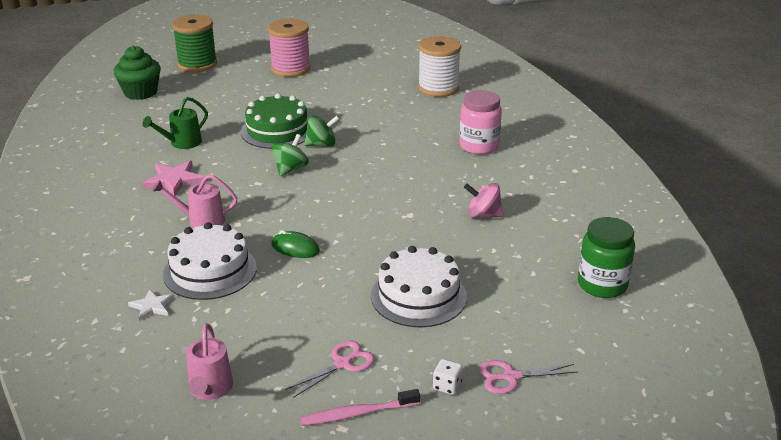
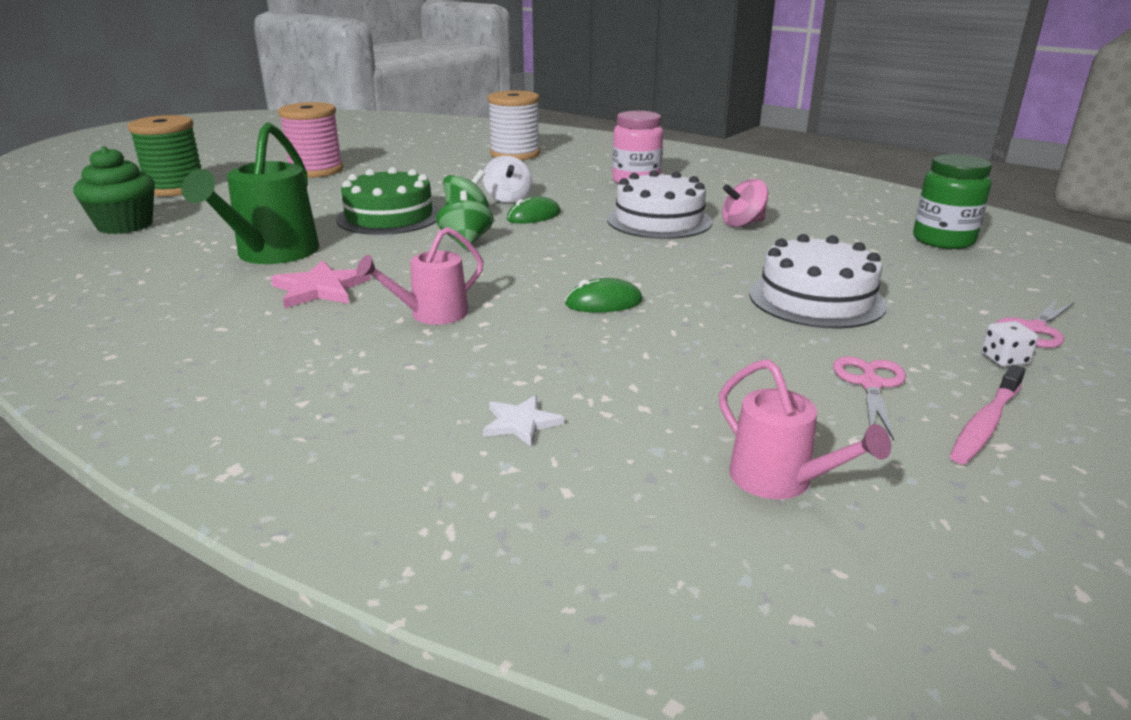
camera: 35 degrees left, 5 degrees down
green watering can [143,97,208,149] -> green watering can [181,122,319,264], size x1.67
white cake [163,222,257,300] -> white cake moved to [607,170,713,239]
none -> white spinning top [483,156,532,203]
none -> green mouse [507,196,560,224]

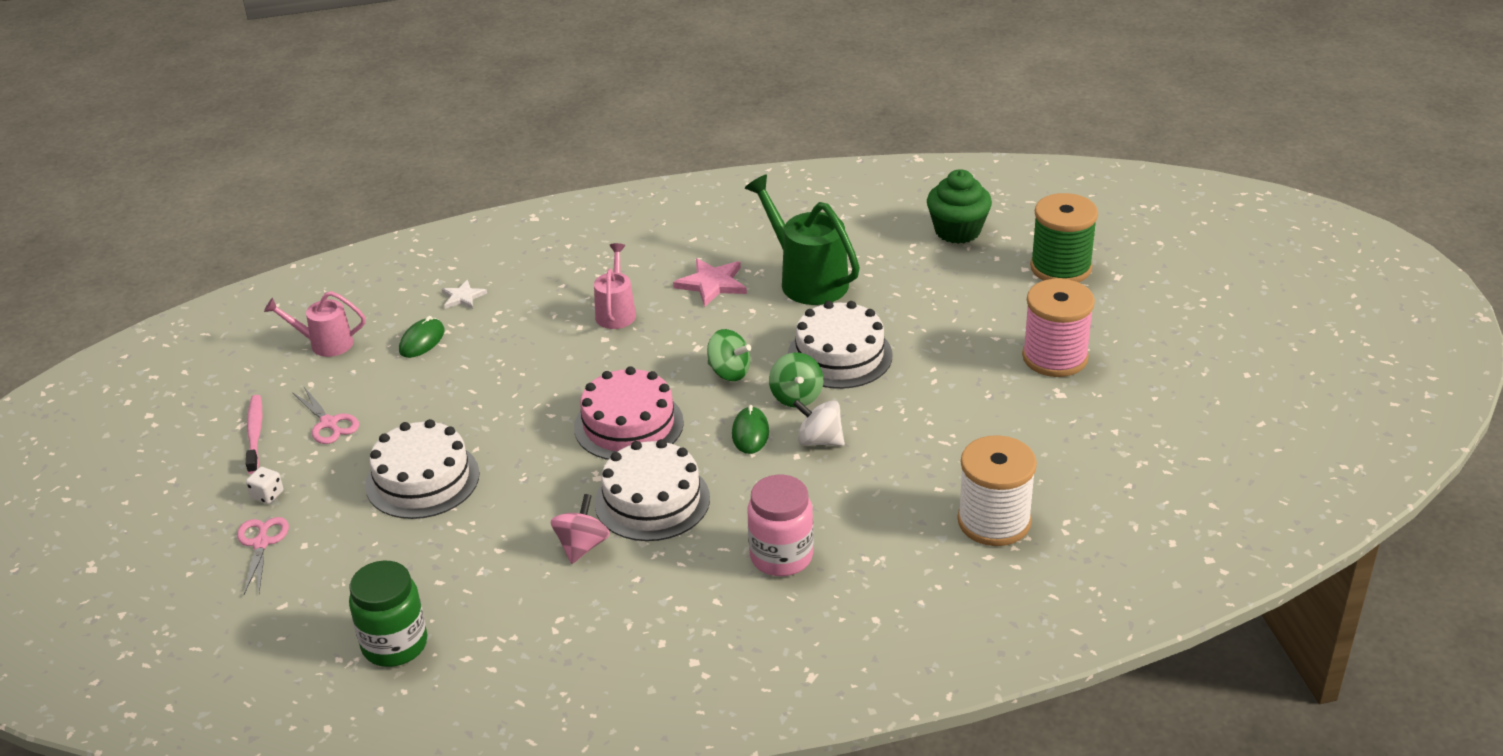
camera: 130 degrees right, 10 degrees up
green cake [336,167,440,235] -> white cake [788,301,893,389]
green mouse [565,278,642,312] -> green mouse moved to [399,316,445,358]
none -> pink cake [574,366,684,460]

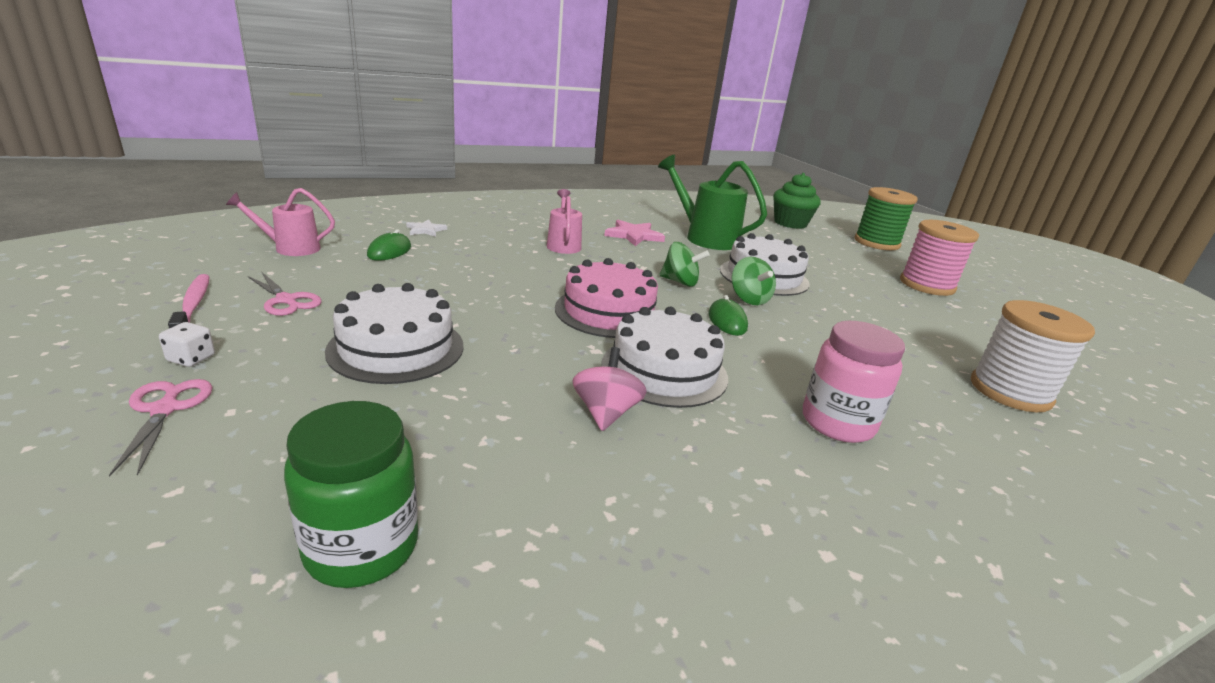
camera: 15 degrees left, 10 degrees down
white spinning top [793,399,845,446] -> none

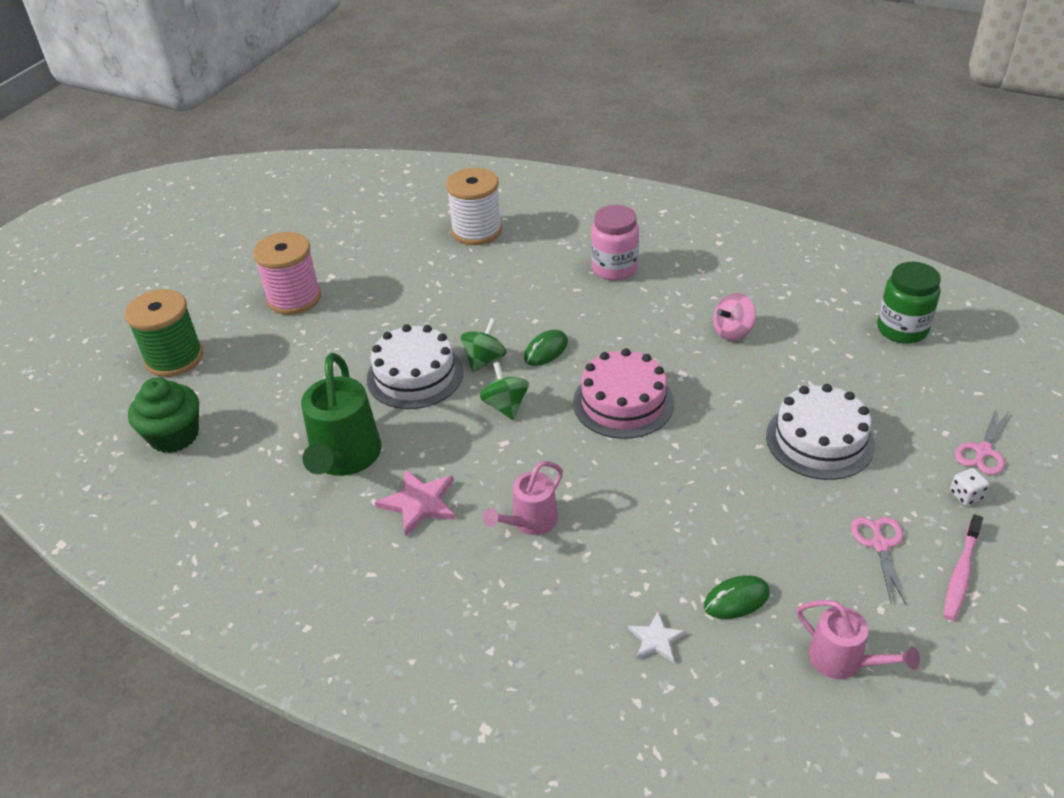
camera: 125 degrees left, 15 degrees up
white cake [601,307,728,408] -> none

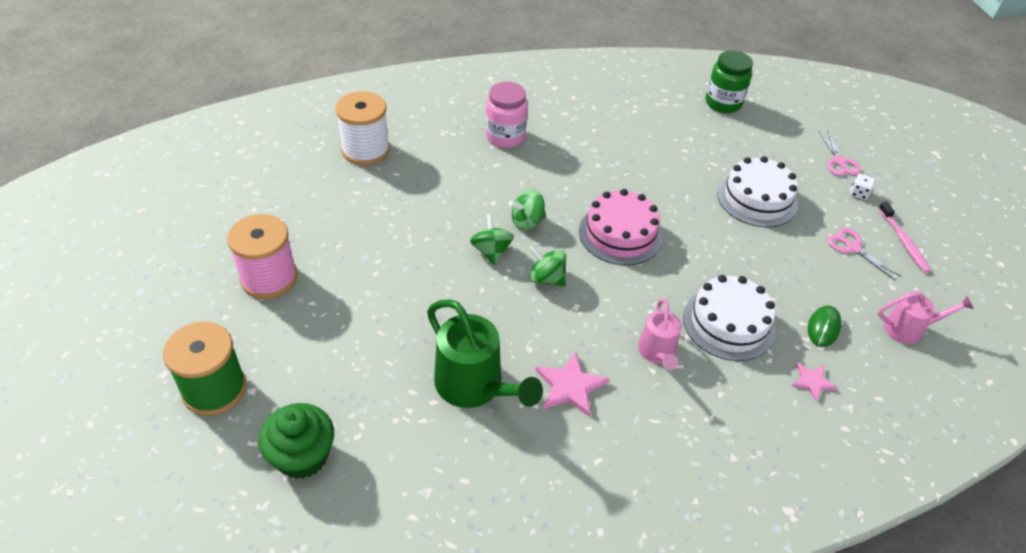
camera: 45 degrees left, 5 degrees up
white cake [367,324,463,409] -> white cake moved to [683,275,776,361]
green mouse [524,330,568,366] -> green spinning top [509,189,546,230]
white star [628,612,686,663] -> pink star [792,363,838,402]
pink spinning top [713,293,756,341] -> none

